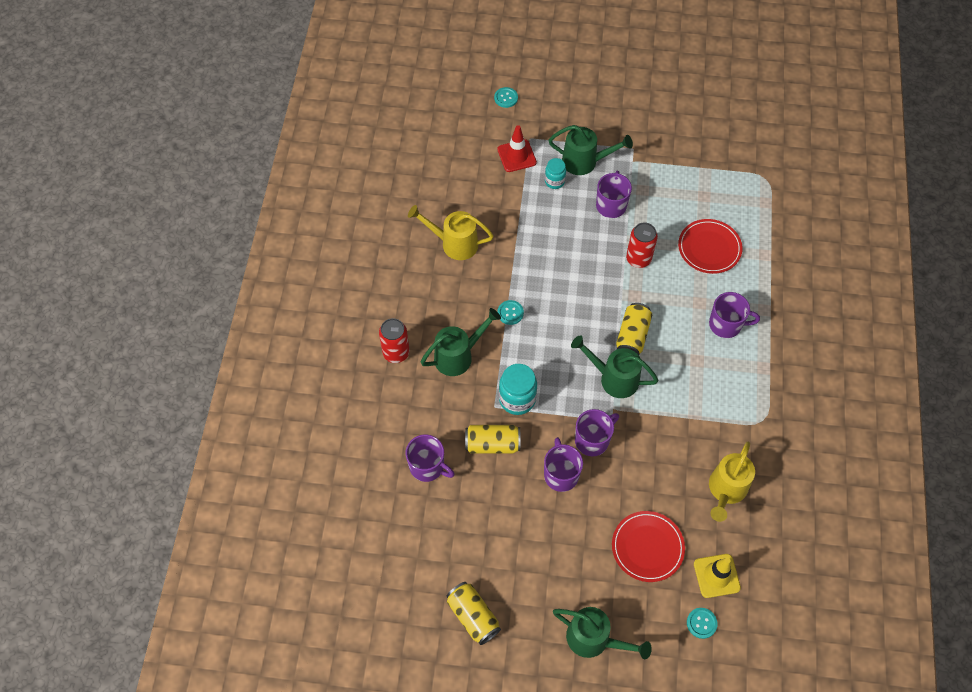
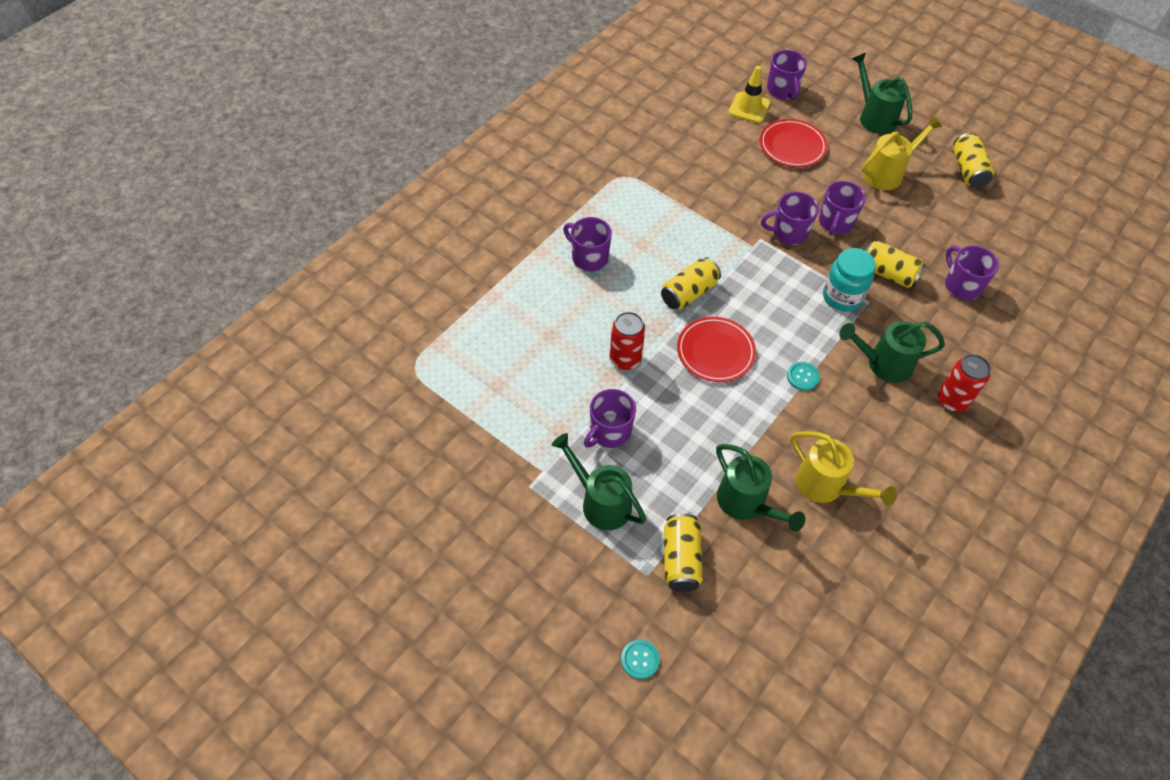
camera: 150 degrees left, 5 degrees down
red traffic cone [497,125,537,172] -> yellow can [664,514,703,592]
turquoise jar [545,158,566,189] -> none
green watering can [571,335,658,398] -> green watering can moved to [716,444,805,532]
red plate [678,219,743,274] -> red plate moved to [677,317,756,382]
turquoise button [687,608,717,639] -> purple mug [767,50,807,100]
yellow watering can [709,442,755,522] -> yellow watering can moved to [862,116,943,190]

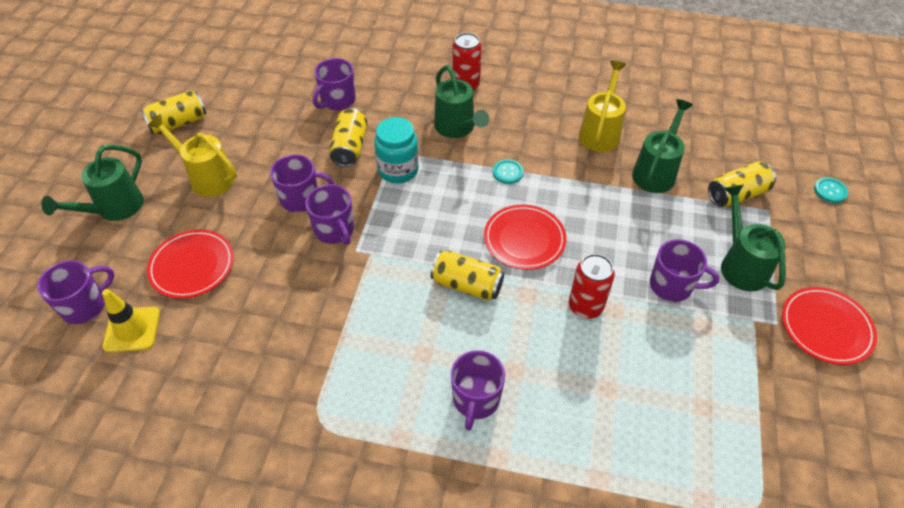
camera: 115 degrees left, 5 degrees down
green watering can [552,433,646,530] -> green watering can turned 150 degrees clockwise [721,185,786,291]
none -> red plate [782,287,877,365]

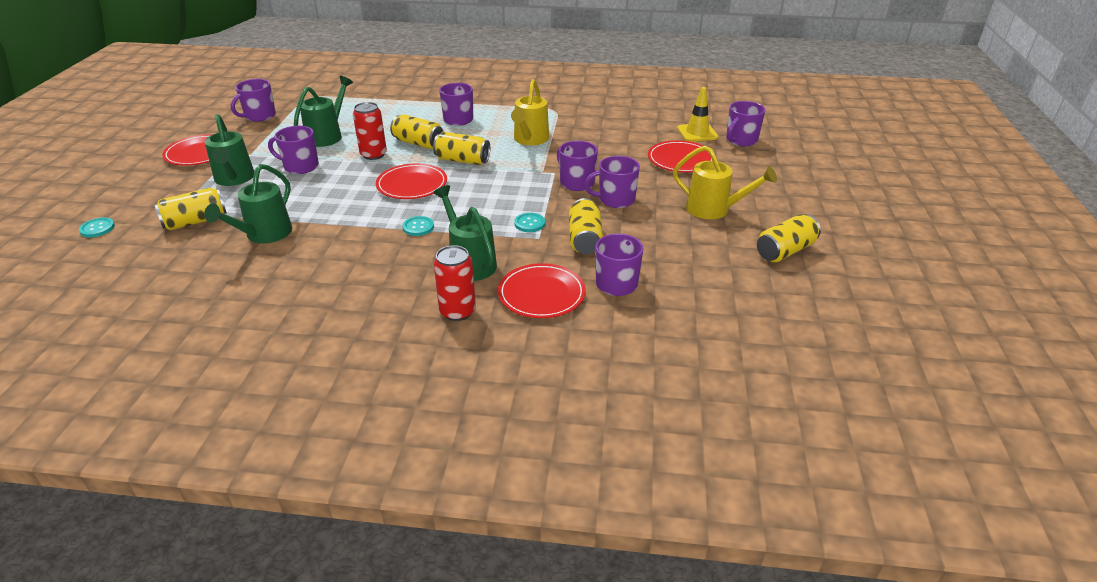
camera: 175 degrees right, 15 degrees down
green watering can [41,144,144,221] -> green watering can moved to [294,76,353,147]
turquoise jar [374,117,419,183] -> turquoise button [514,213,545,232]
yellow watering can [579,61,626,152] -> yellow watering can moved to [511,79,549,145]
none -> purple mug [231,79,276,122]
none -> yellow can [390,114,444,149]
none -> red plate [498,263,586,318]

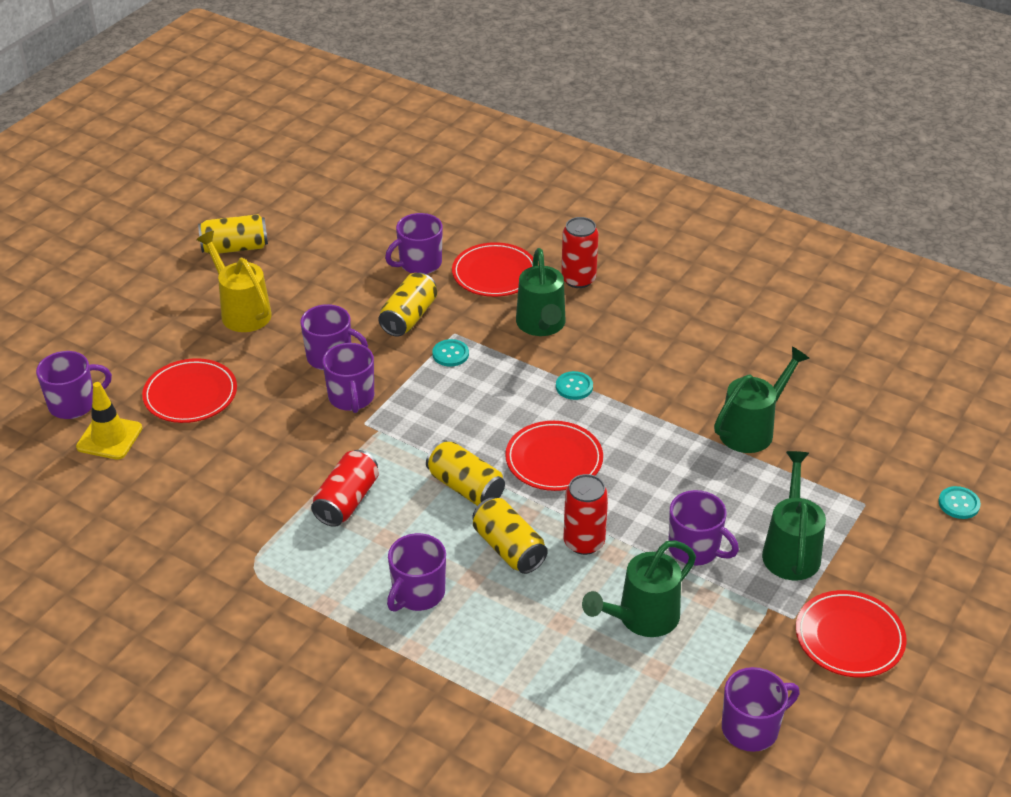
camera: 155 degrees left, 5 degrees up
yellow can [154,188,227,230] -> none
yellow watering can [511,79,549,145] -> red can [311,450,379,527]

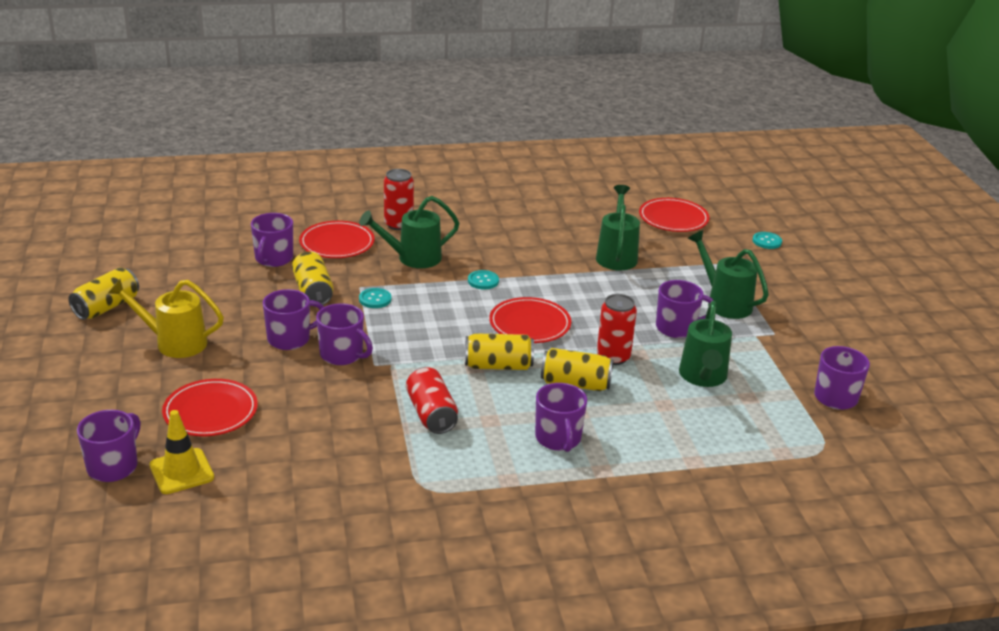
camera: 45 degrees left, 10 degrees down
green watering can [516,248,566,336] -> green watering can turned 120 degrees clockwise [359,196,459,268]
red plate [796,590,906,678] -> red plate moved to [639,198,710,232]

